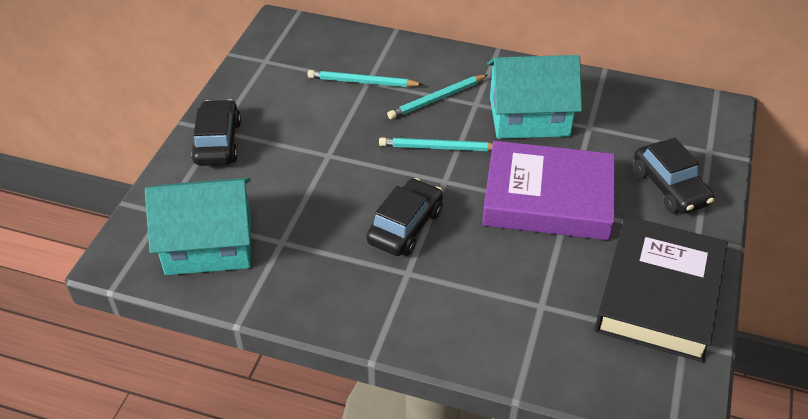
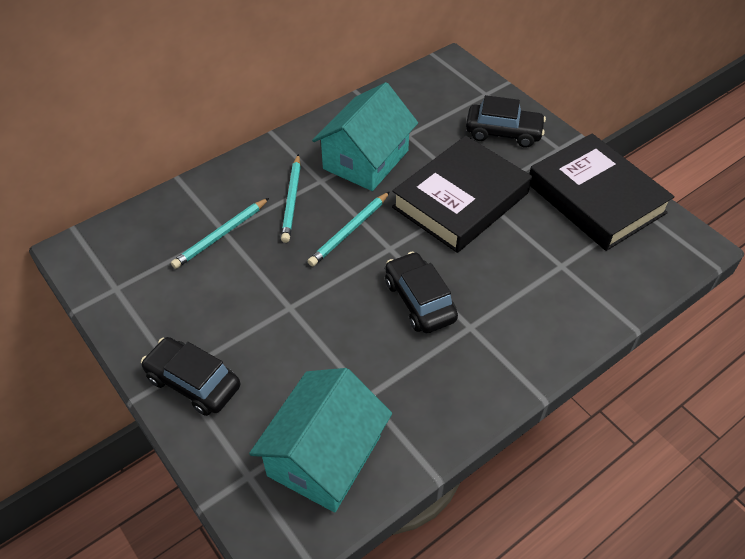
camera: 55 degrees left, 5 degrees up
purple book [482,141,615,240] -> black book [392,136,532,253]

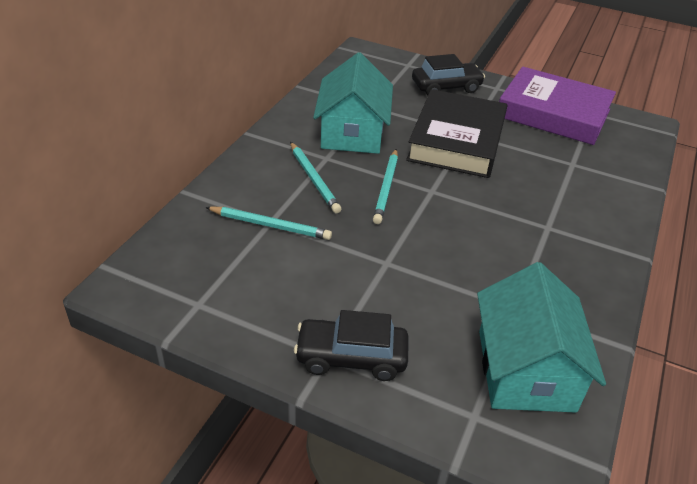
camera: 30 degrees left, 10 degrees down
turquoise pencil [171,198,269,269] -> turquoise pencil turned 90 degrees counterclockwise [205,207,332,240]
black car [385,251,458,333] -> none
black book [529,134,675,251] -> purple book [499,66,616,145]

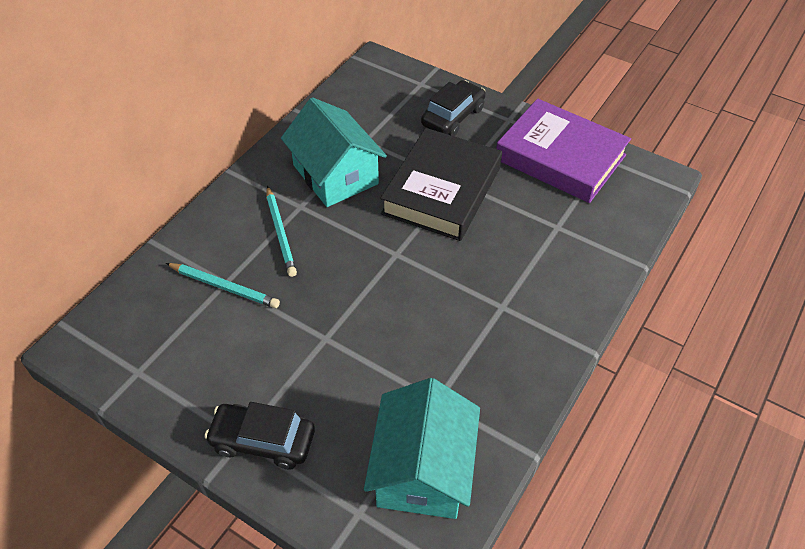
camera: 10 degrees right, 10 degrees up
turquoise house [313,52,393,154] -> turquoise house turned 45 degrees counterclockwise [281,97,387,207]
turquoise pencil [373,149,398,224] -> none
black car [412,54,485,95] -> black car turned 45 degrees counterclockwise [421,80,486,136]

